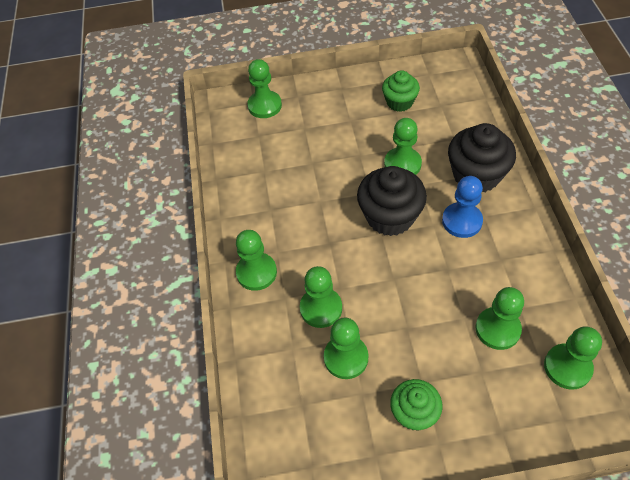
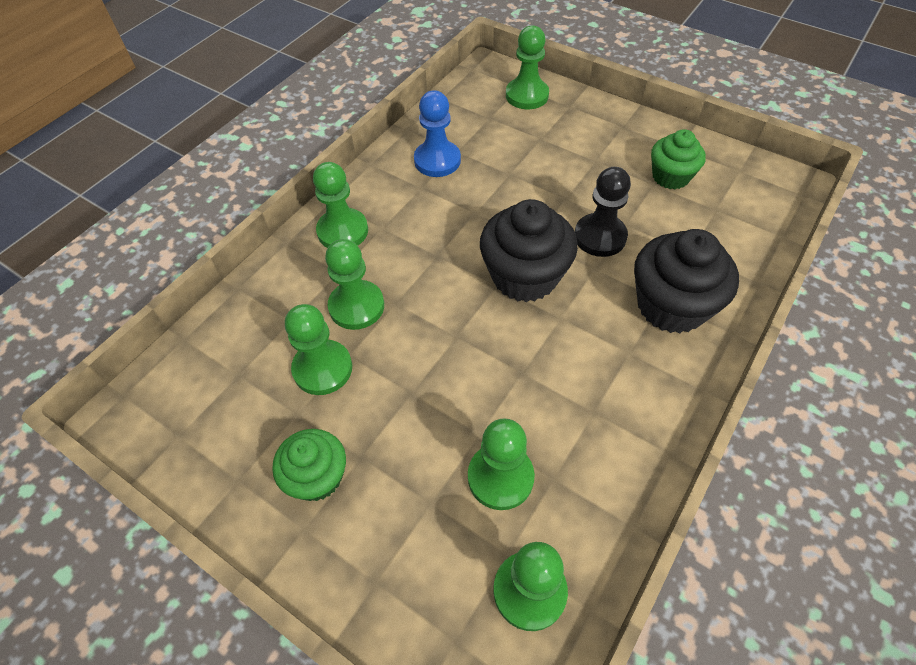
camera: 40 degrees right, 0 degrees up
green pawn [384,118,422,175] -> black pawn [575,167,631,257]
blue pawn [442,176,483,238] -> blue pawn moved to [414,90,461,177]

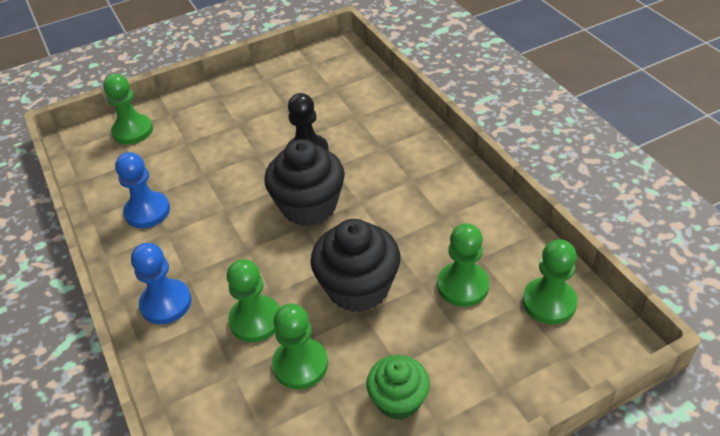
camera: 60 degrees left, 10 degrees down
green pawn [313,162,368,248] -> blue pawn [131,243,192,324]
black cupcake [634,229,739,334] -> black cupcake moved to [311,219,400,312]
green cupcake [651,129,706,189] -> none

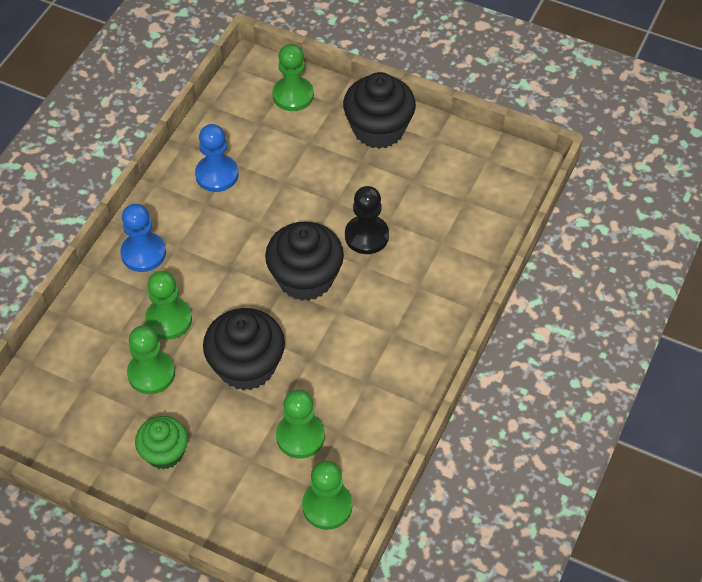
camera: 50 degrees right, 10 degrees up
none -> black cupcake [343,72,416,149]

